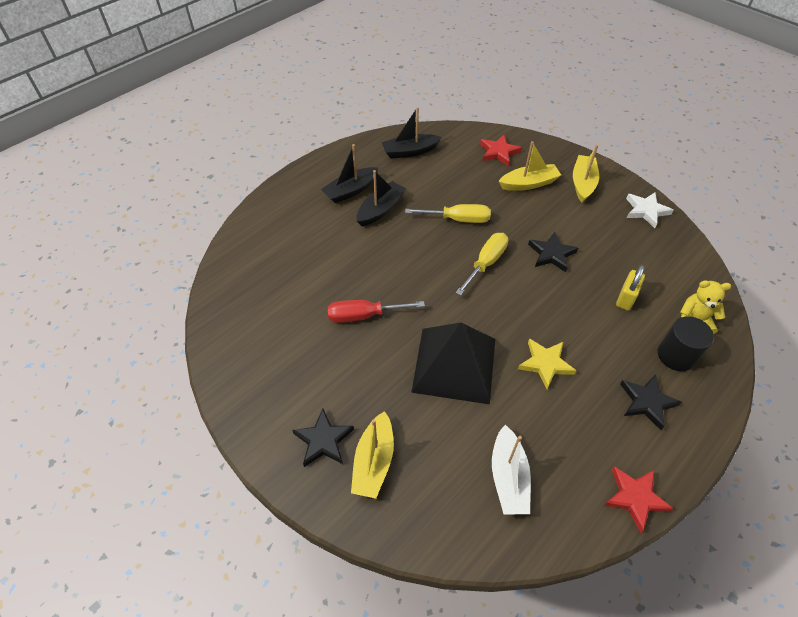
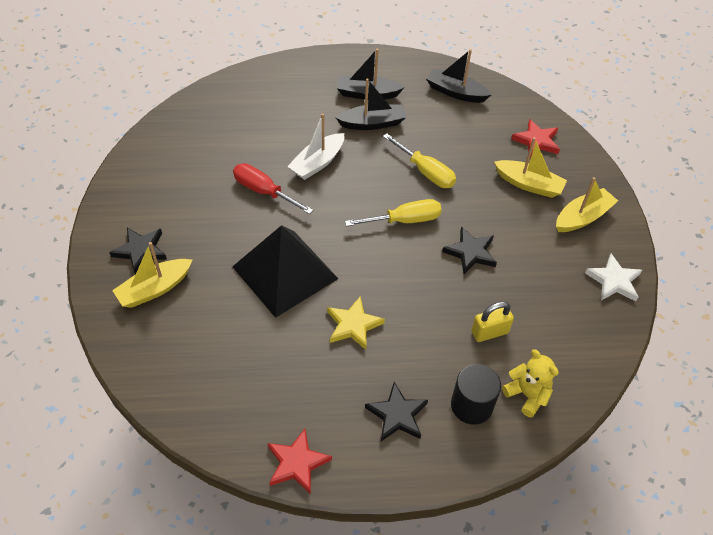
camera: 40 degrees right, 0 degrees up
white boat [492,425,531,515] -> white boat moved to [287,113,344,180]

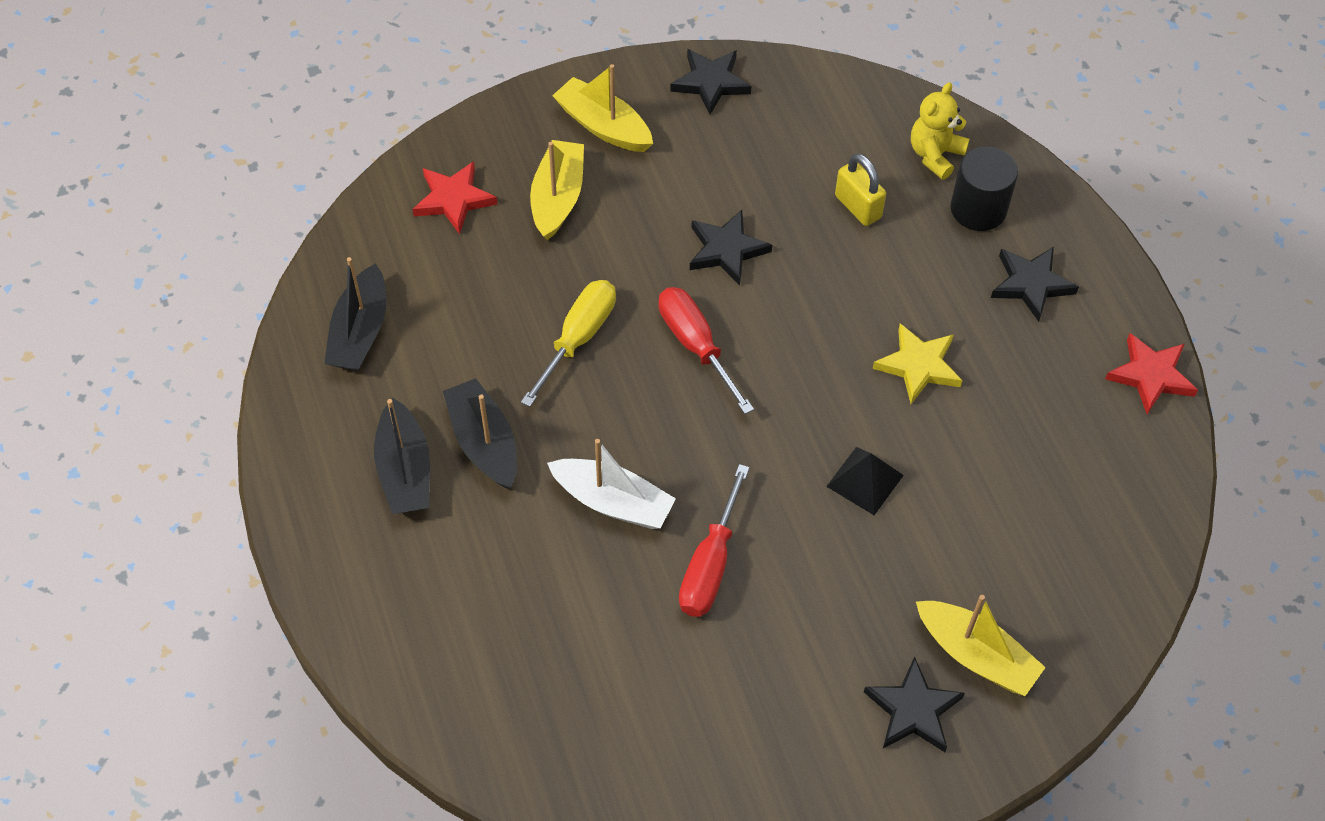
camera: 105 degrees left, 5 degrees up
black pyramid [232,225,338,318] -> black pyramid [826,447,904,515], size x0.45
yellow screwdriver [345,199,442,226] -> red screwdriver [659,287,754,414]
white star [585,254,642,301] -> black star [670,49,751,114]

